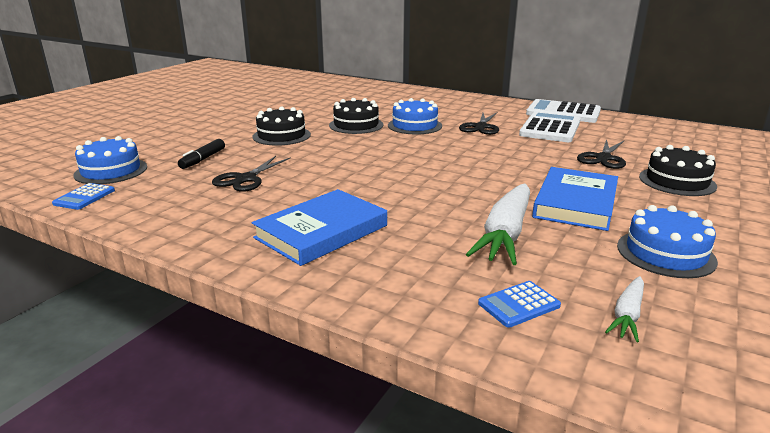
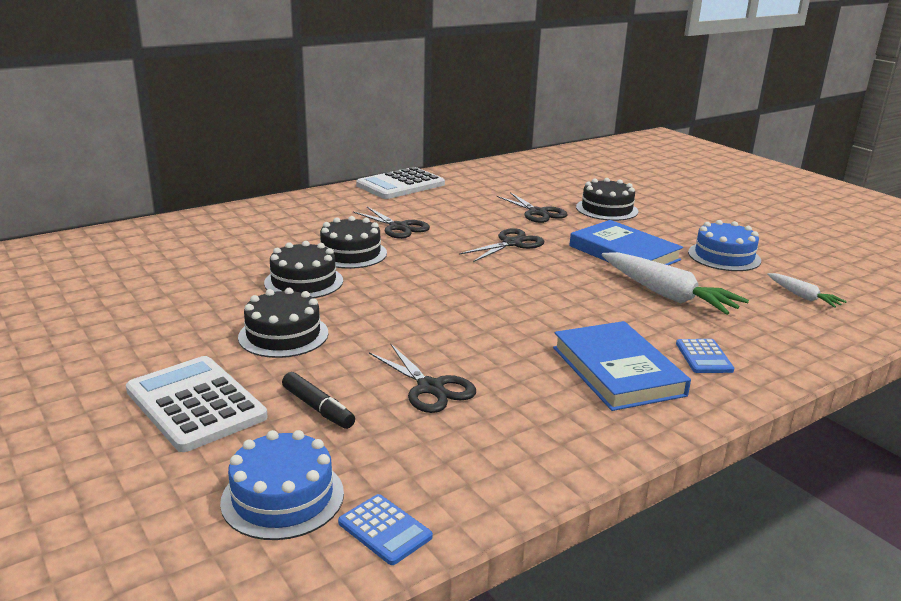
camera: 65 degrees left, 0 degrees up
blue cake [388,98,442,134] -> black cake [320,216,387,269]
blue calculator [478,281,561,328] -> blue calculator moved to [676,339,734,373]
white calculator [519,111,581,142] -> white calculator moved to [126,356,268,452]
none -> black scissors [459,228,544,262]

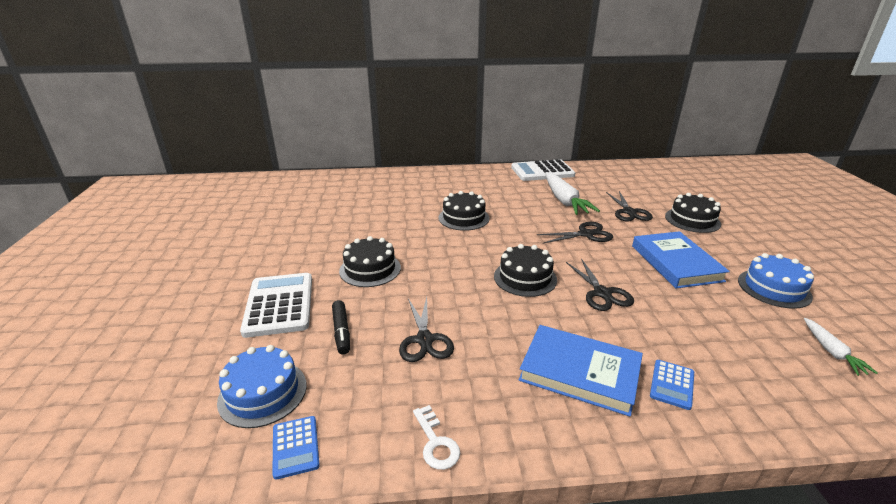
camera: 30 degrees right, 5 degrees up
black cake [264,241,343,298] -> black cake moved to [494,244,557,297]
black scissors [353,207,430,239] -> black scissors moved to [566,259,634,311]
blue book [553,321,691,411] -> blue book turned 75 degrees counterclockwise [519,325,643,417]
white carrot [602,252,749,315] -> white carrot moved to [545,172,600,215]
none -> white key [413,405,460,470]

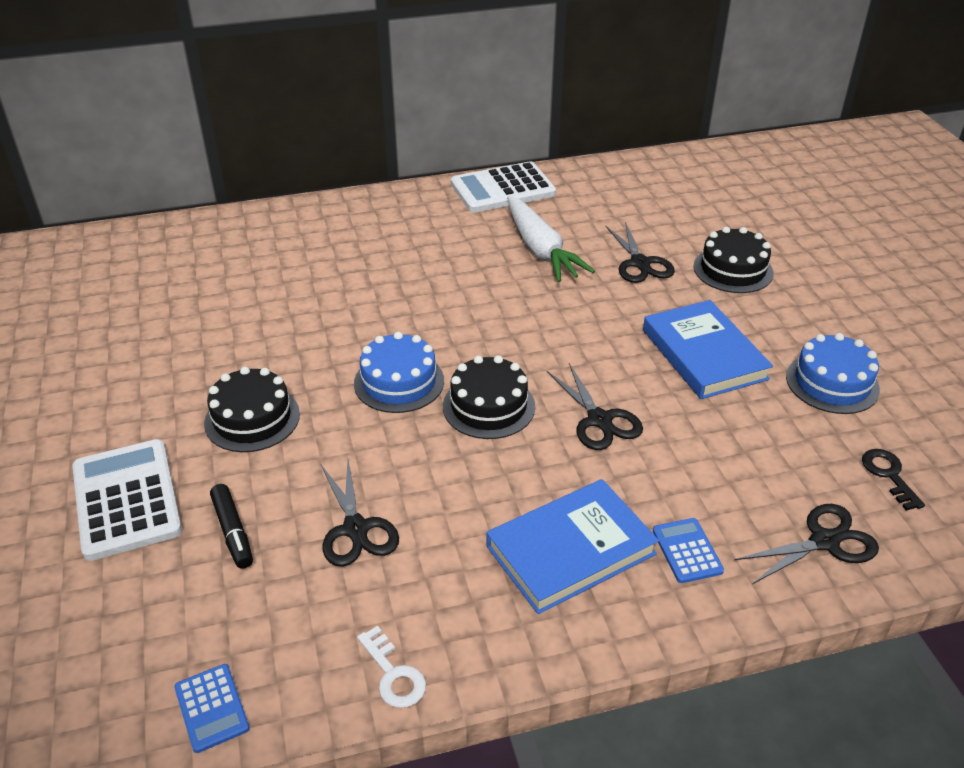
camera: 10 degrees left, 10 degrees up
blue cake [217,345,307,428] -> blue cake moved to [354,332,444,413]
black cake [438,191,489,231] -> none
blue book [519,325,643,417] -> blue book turned 45 degrees counterclockwise [486,479,659,614]
black scissors [537,222,613,243] -> black scissors moved to [734,504,879,584]
blue calculator [650,360,694,410] -> blue calculator turned 150 degrees clockwise [653,518,724,583]
white carrot [804,318,878,376] -> black key [862,449,925,511]

